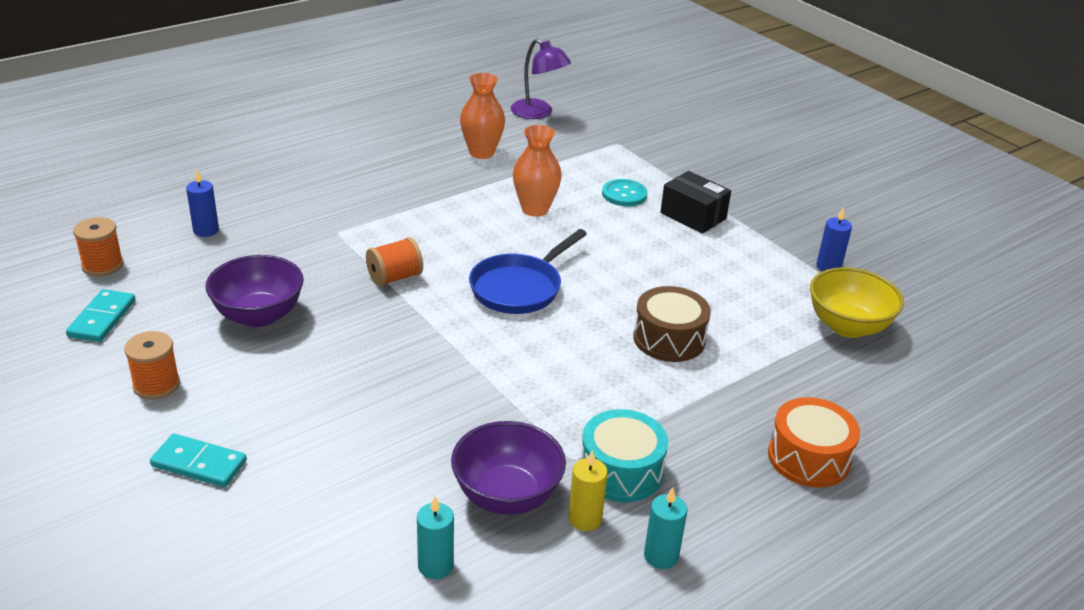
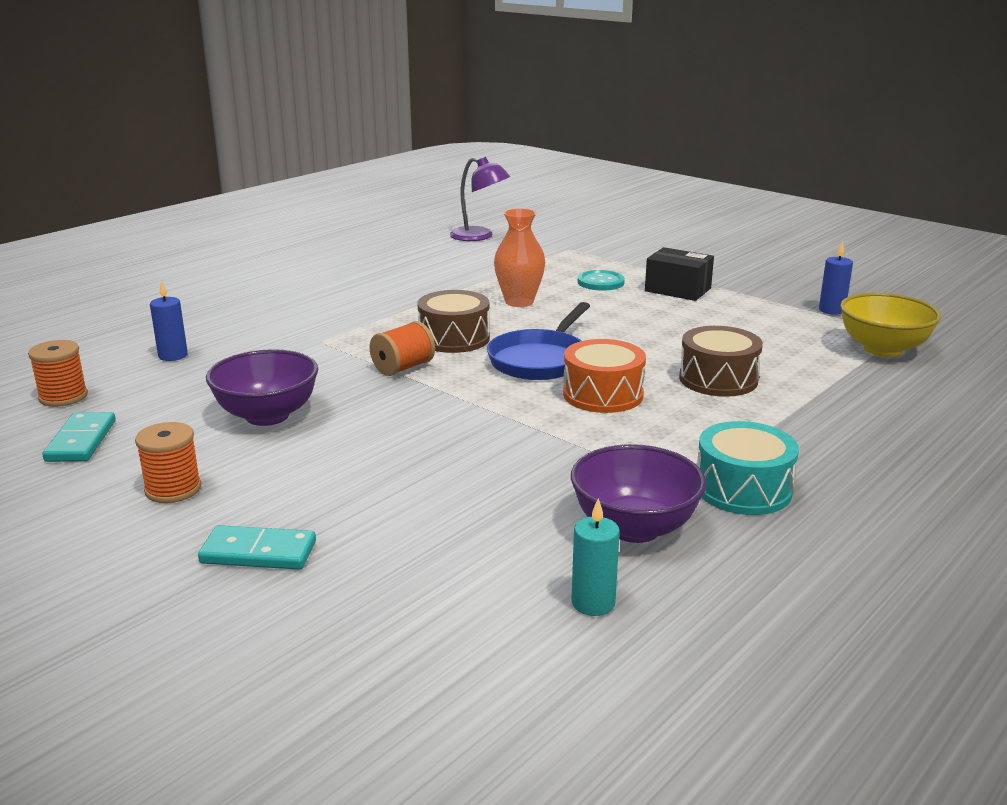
camera: 10 degrees left, 10 degrees down
orange vase [460,73,505,159] -> none
yellow candle [568,450,608,531] -> none
turquoise candle [644,487,687,569] -> none
orange drum [768,397,860,488] -> orange drum moved to [563,339,646,413]
none -> brown drum [417,290,490,353]

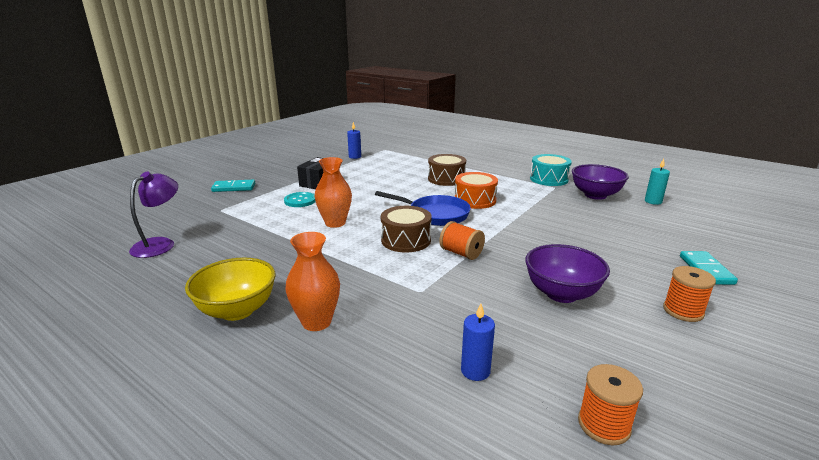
camera: 95 degrees left, 0 degrees up
turquoise domino [42,412,116,462] -> turquoise domino moved to [211,180,255,192]
yellow bowl [840,293,941,357] -> yellow bowl moved to [185,258,276,321]
none -> orange vase [286,232,340,331]

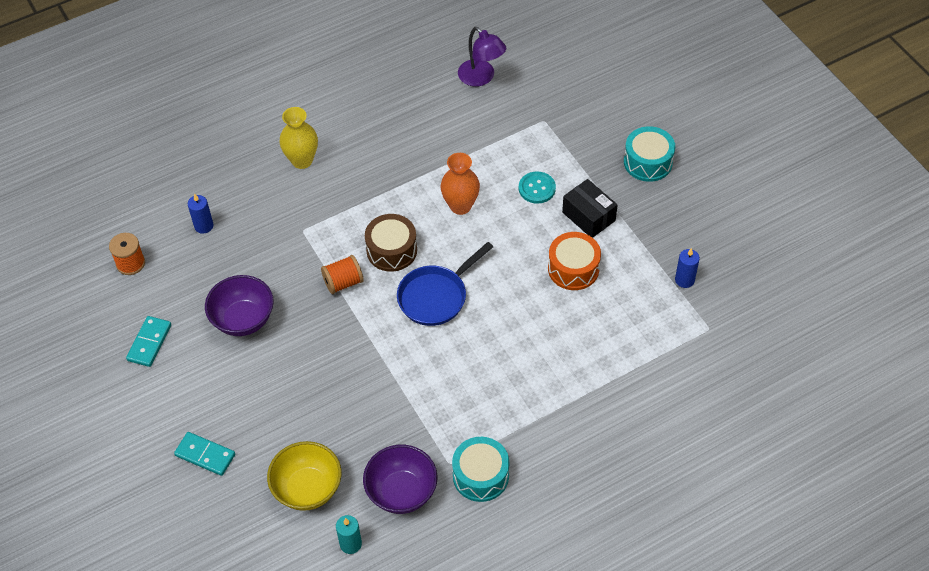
camera: 115 degrees right, 30 degrees up
yellow bowl [185,258,276,321] -> yellow bowl moved to [267,441,342,511]
turquoise domino [211,180,255,192] -> turquoise domino moved to [126,316,171,367]
orange vase [286,232,340,331] -> yellow vase [280,107,318,169]
brown drum [428,154,466,186] -> none
orange drum [454,172,498,209] -> orange drum moved to [548,232,601,290]
orange spool [663,266,716,322] -> none
none -> turquoise drum [624,126,675,182]

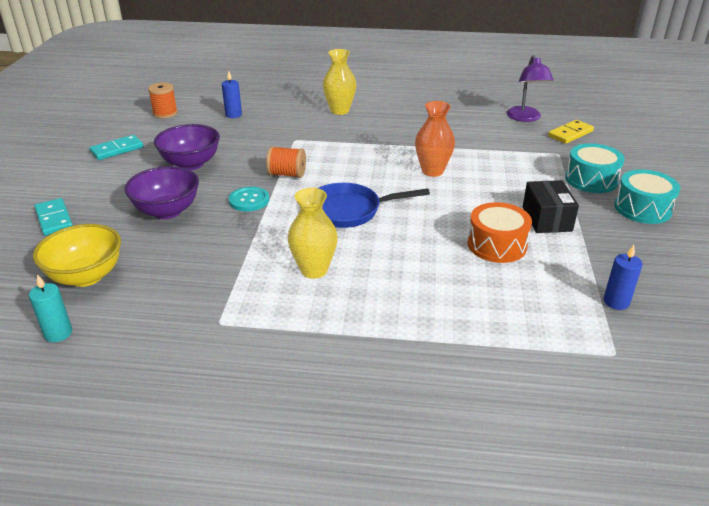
camera: 35 degrees right, 20 degrees down
purple bowl [363,445,437,514] -> purple bowl moved to [124,166,199,219]
brown drum [365,214,417,272] -> none
turquoise drum [452,437,509,502] -> turquoise drum moved to [565,143,625,193]
turquoise button [519,172,556,204] -> turquoise button moved to [229,187,269,211]
none -> yellow vase [288,188,338,279]
none -> yellow domino [548,120,594,144]

